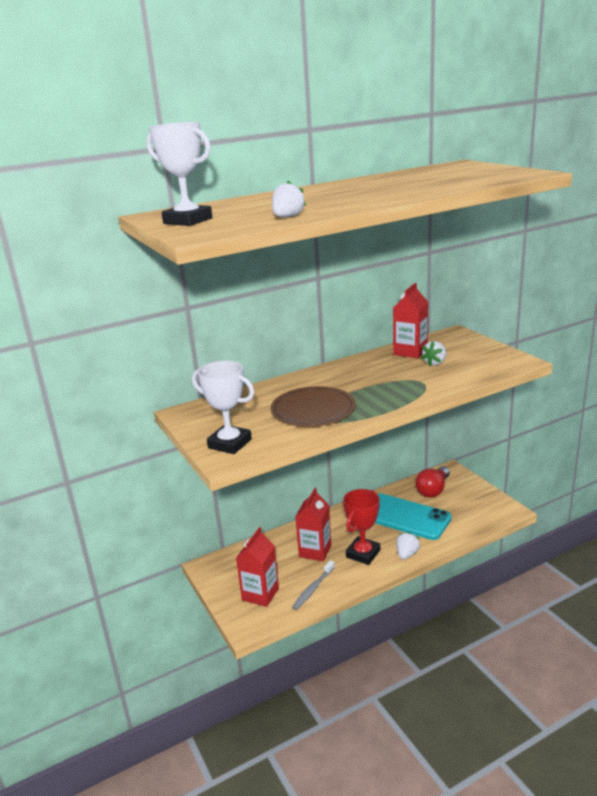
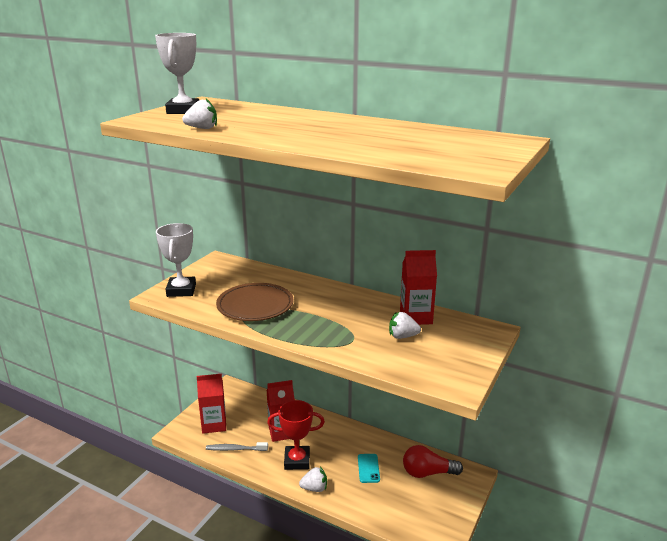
camera: 55 degrees right, 0 degrees up
turquoise phone [375,493,452,540] -> turquoise phone [358,454,380,483], size x0.44

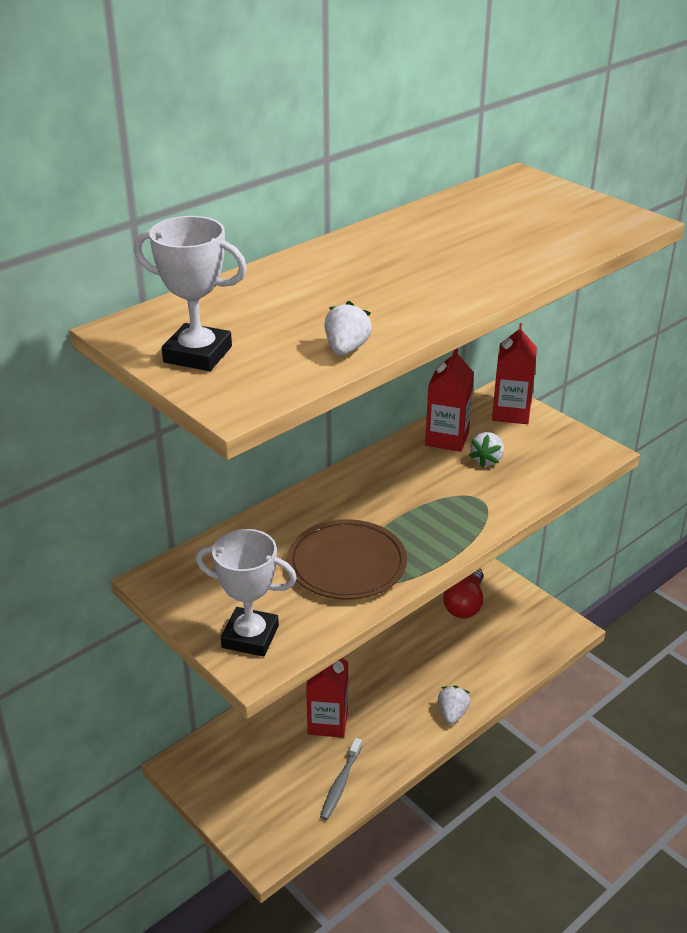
camera: 70 degrees left, 10 degrees up
red carton [197,374,226,434] -> red carton moved to [492,323,537,424]
red trophy [267,400,325,470] -> none
turquoise phone [358,454,380,483] -> none

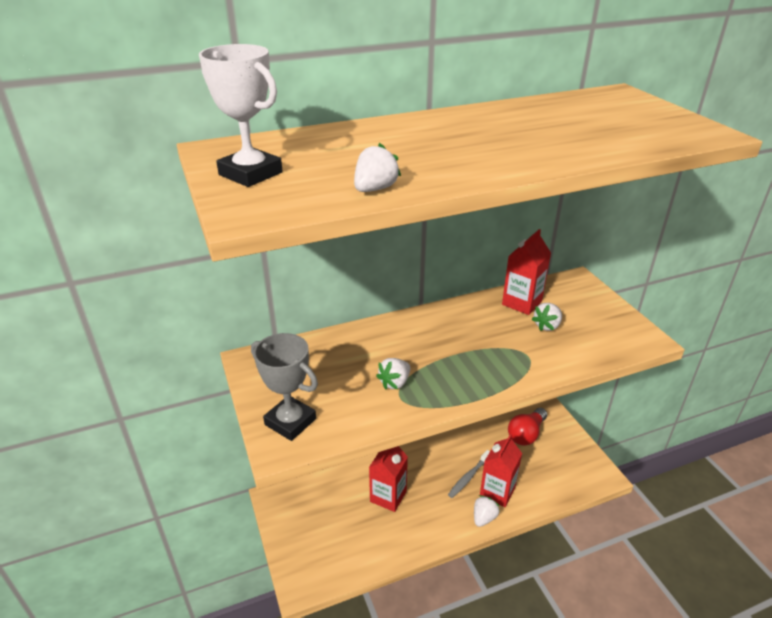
camera: 20 degrees right, 0 degrees up
white trophy [196,529,297,657] -> grey trophy [251,333,318,441]
brown plate [288,519,407,600] -> white strawberry [376,358,411,390]
grey toothbrush [320,738,362,820] -> grey toothbrush moved to [448,450,490,498]
red carton [492,323,537,424] -> red carton moved to [480,434,522,507]

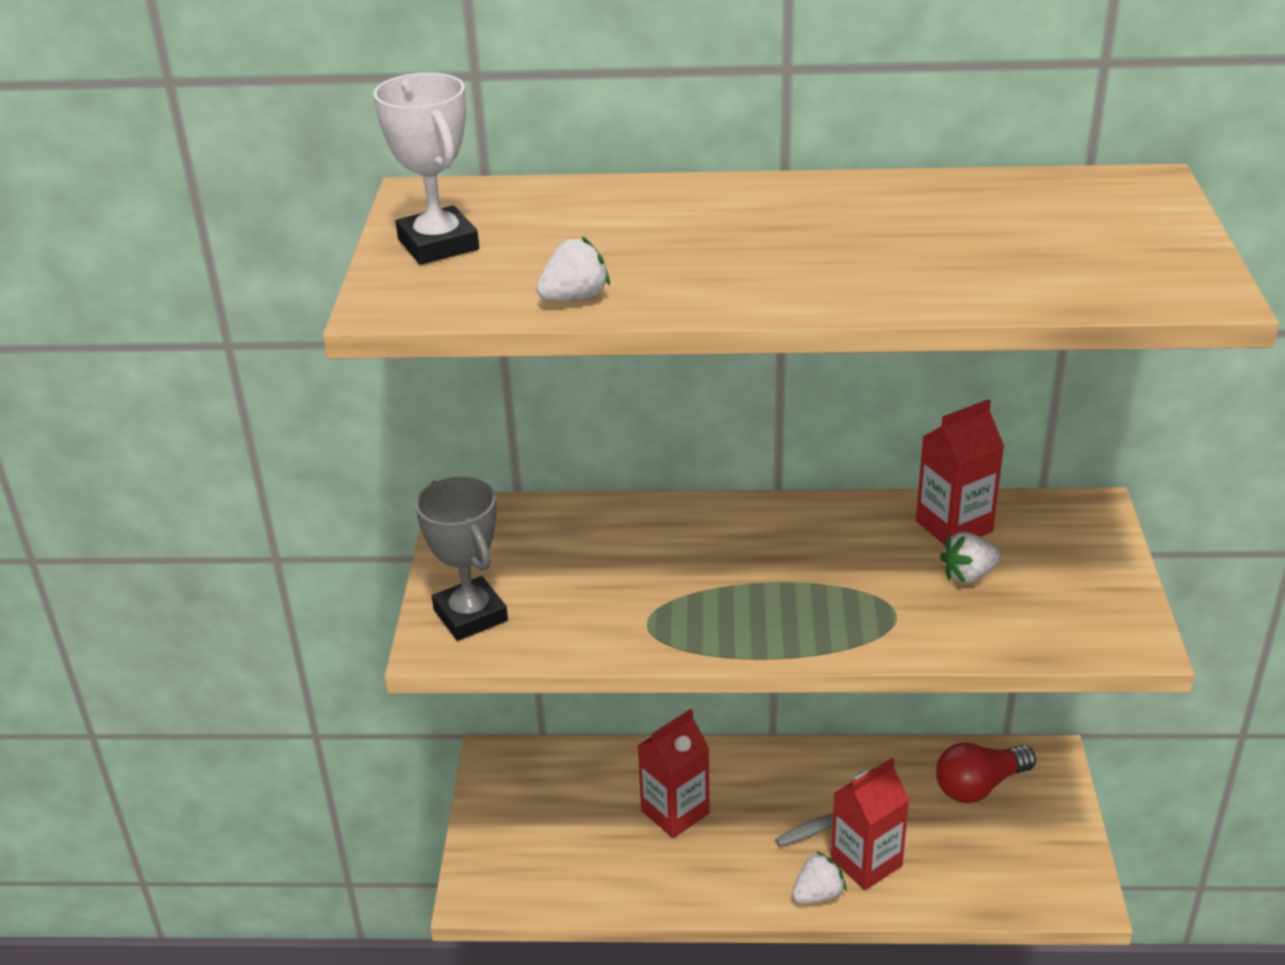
camera: 25 degrees right, 0 degrees up
white strawberry [376,358,411,390] -> none

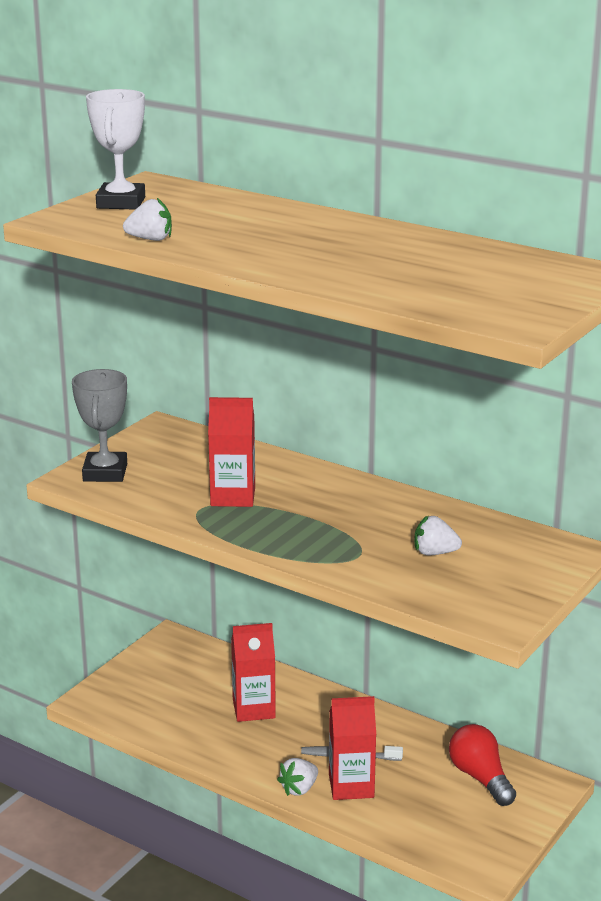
camera: 30 degrees right, 10 degrees down
white strawberry [792,851,846,904] -> white strawberry turned 135 degrees clockwise [277,758,318,796]
red carton [916,399,1004,545] -> red carton moved to [208,397,255,507]
red light bulb [936,742,1036,803] -> red light bulb turned 60 degrees clockwise [449,724,516,806]

